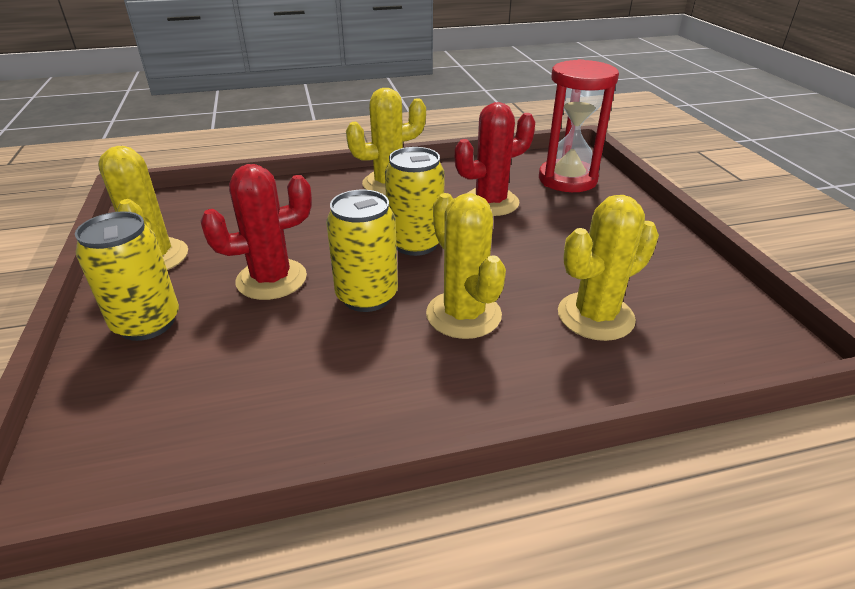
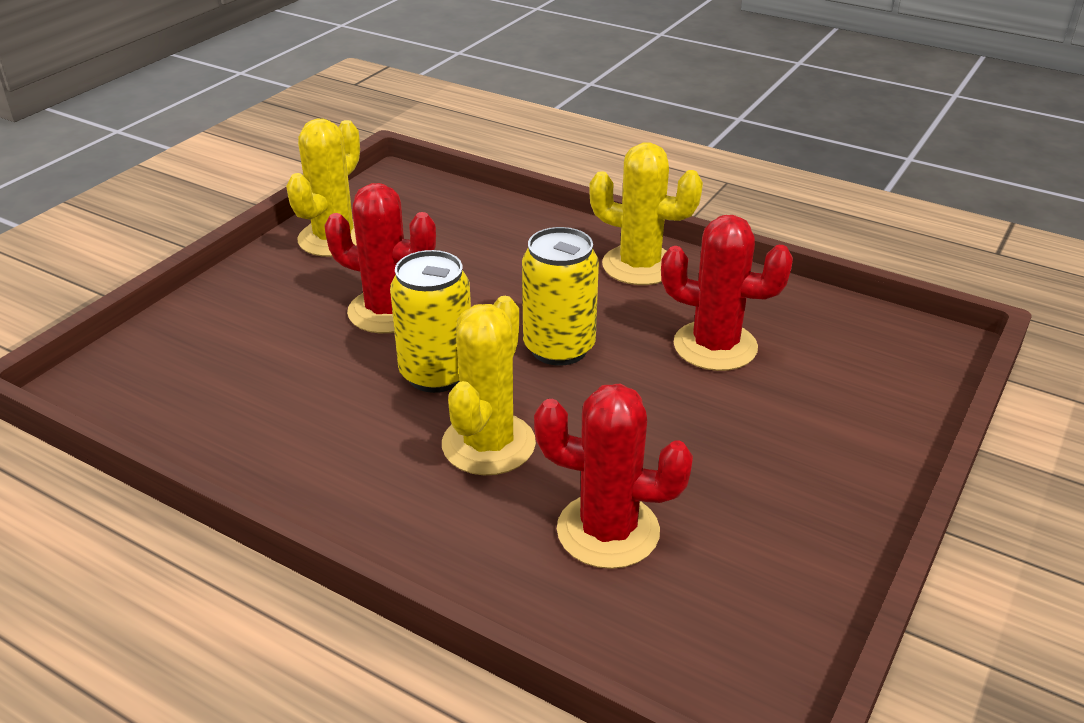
camera: 45 degrees right, 0 degrees up
yellow can [75,211,179,341] -> none
red hourglass [539,59,619,192] -> none
yellow cactus [558,195,659,341] -> red cactus [534,384,693,569]

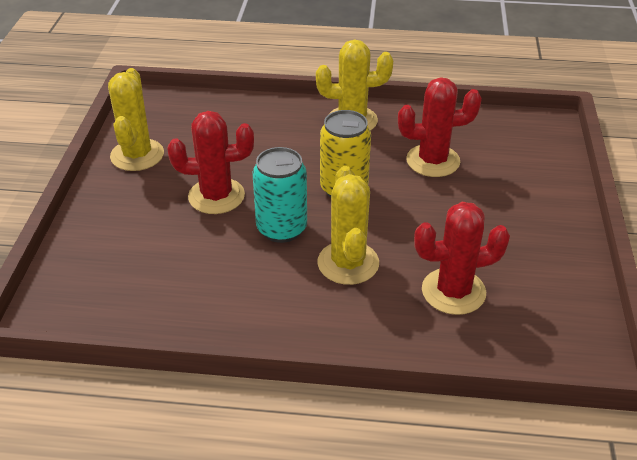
camera: 25 degrees left, 5 degrees up
yellow can [390,250,471,393] -> turquoise can [253,147,307,243]

